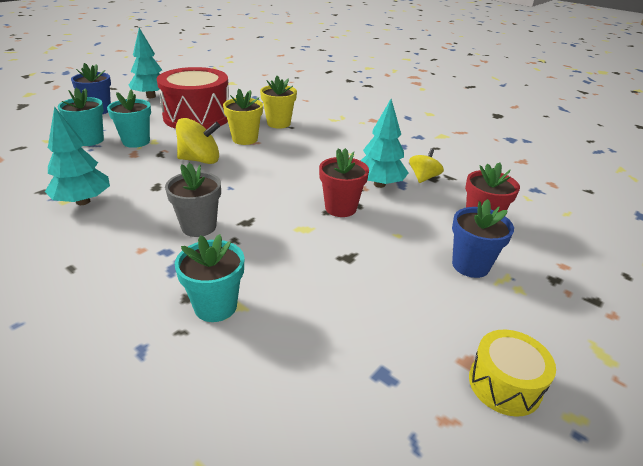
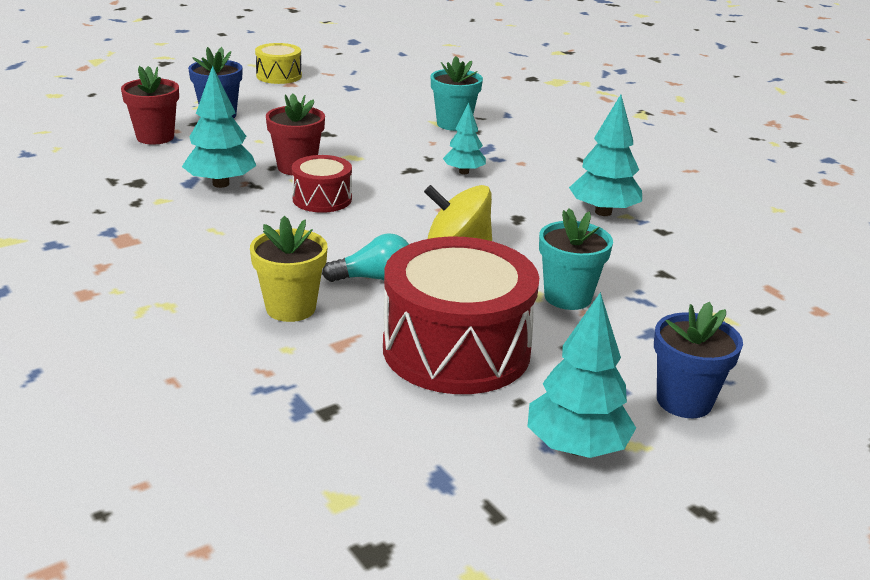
camera: 165 degrees left, 5 degrees down
turquoise flower pot [58,88,104,146] -> none
grey flower pot [165,163,221,237] -> turquoise tree [443,103,486,174]
yellow flower pot [223,89,263,145] -> turquoise light bulb [322,233,409,282]
yellow spinning top [409,149,444,183] -> none
none -> red drum [292,155,352,213]

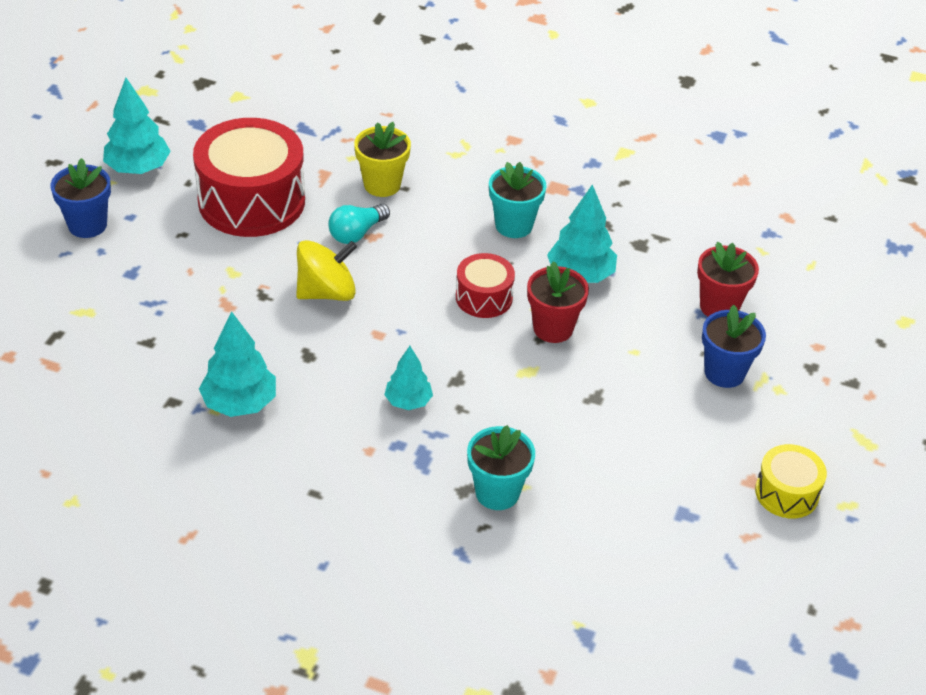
camera: 145 degrees right, 15 degrees up
turquoise flower pot [539,208,613,310] -> turquoise flower pot moved to [489,162,547,238]

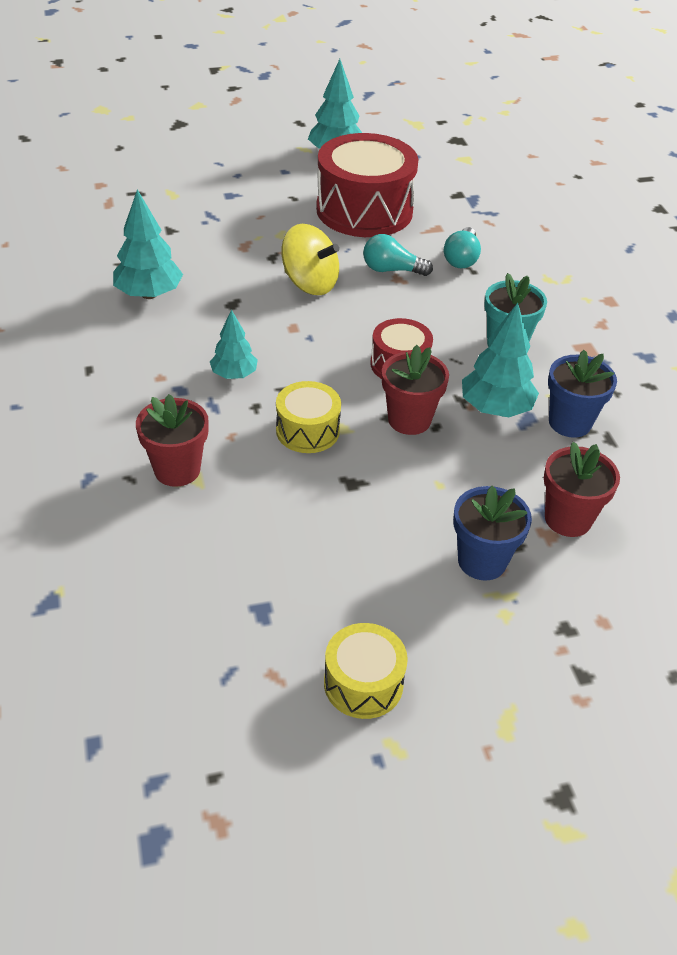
camera: 55 degrees right, 0 degrees up
blue flower pot [51,158,111,238] -> blue flower pot moved to [548,350,617,438]
yellow flower pot [354,122,411,197] -> turquoise light bulb [444,227,481,268]
turquoise flower pot [467,425,535,510] -> red flower pot [136,394,209,487]
none -> yellow drum [276,381,341,453]

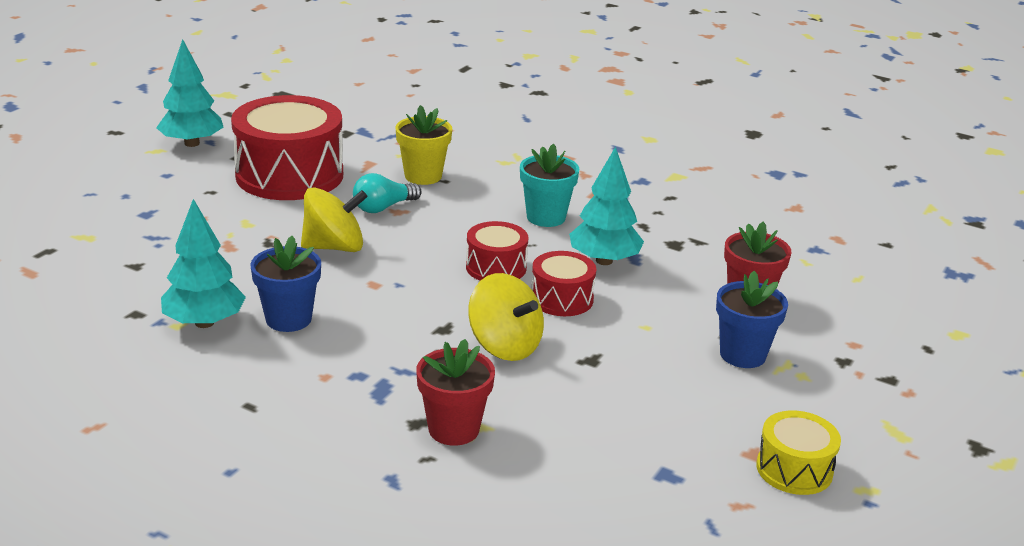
camera: 45 degrees left, 15 degrees down
turquoise tree [210,309,258,379] -> none
yellow drum [276,381,341,453] -> yellow spinning top [468,273,544,361]
red flower pot [382,345,449,435] -> red drum [531,251,596,316]
turquoise light bulb [444,227,481,268] -> yellow flower pot [395,105,452,185]
blue flower pot [548,350,617,438] -> blue flower pot moved to [250,236,321,332]

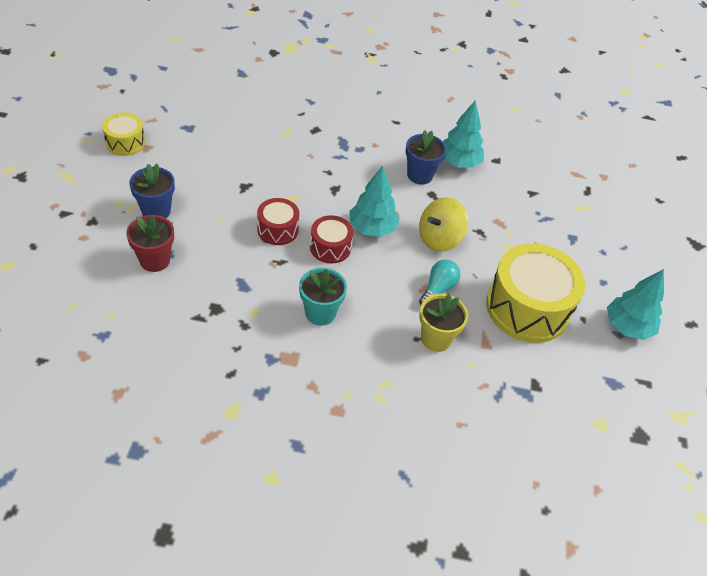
camera: 155 degrees right, 20 degrees up
red drum [231,95,343,200] -> yellow drum [486,243,585,343]
red flower pot [416,339,495,446] -> none
yellow spinning top [468,273,544,361] -> none
turquoise tree [569,146,644,265] -> turquoise tree moved to [349,165,400,237]

